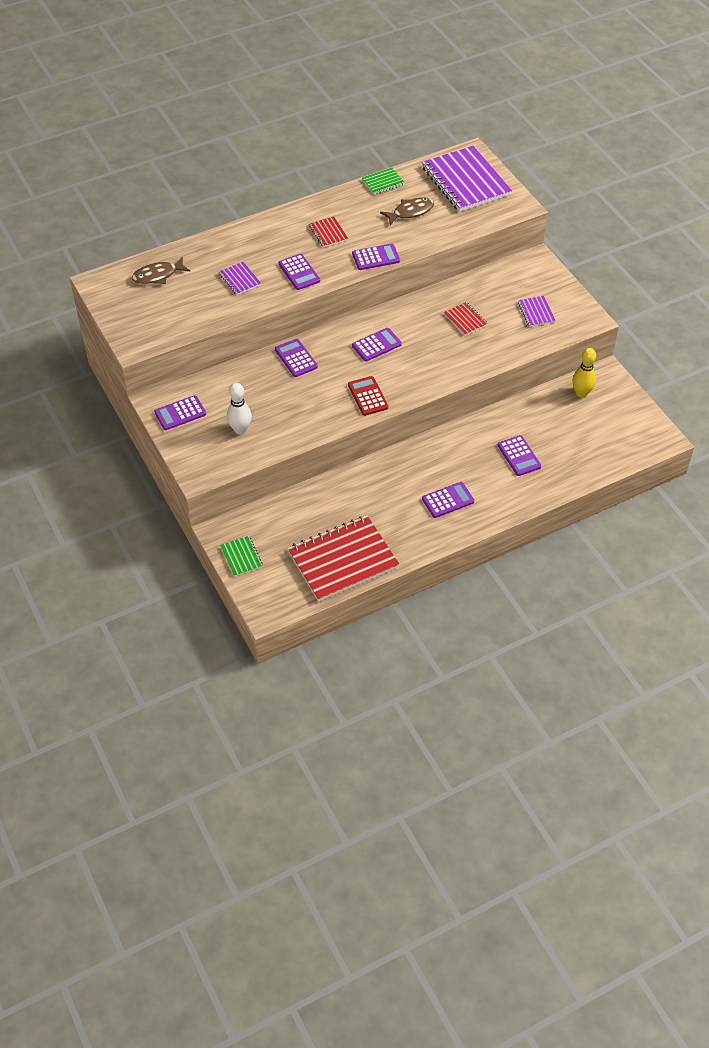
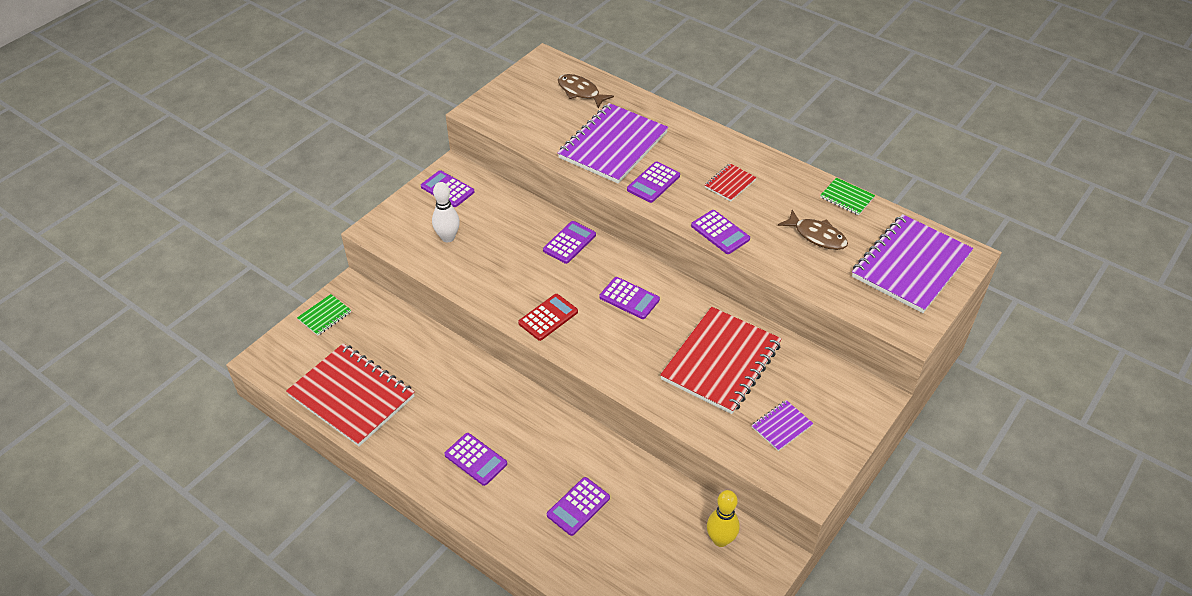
camera: 65 degrees right, 5 degrees down
purple notebook [219,262,261,295] -> purple notebook [558,103,668,184], size x2.25
red notebook [444,302,488,335] -> red notebook [660,307,782,414], size x2.25

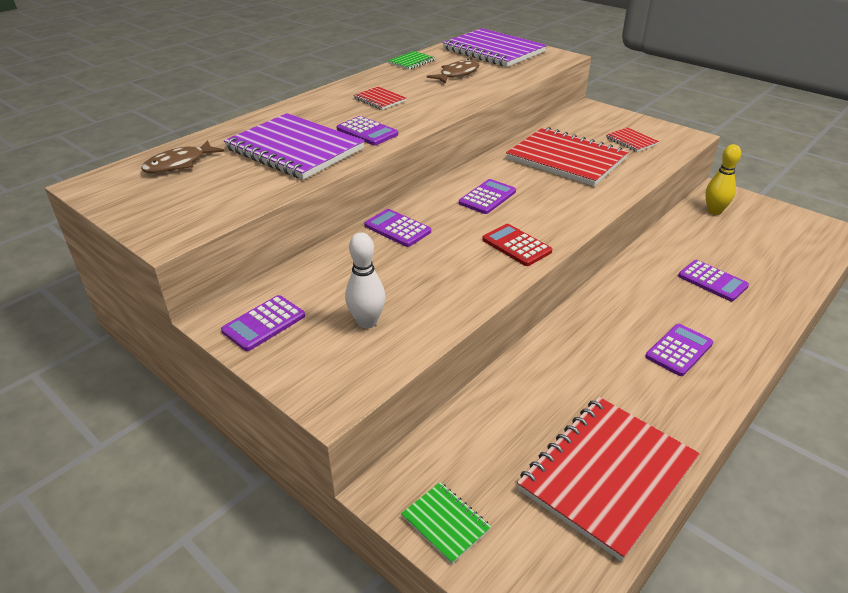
camera: 85 degrees left, 10 degrees down
purple calculator [691,210,750,254] -> none
purple notebook [752,400,813,451] -> red notebook [606,127,659,152]

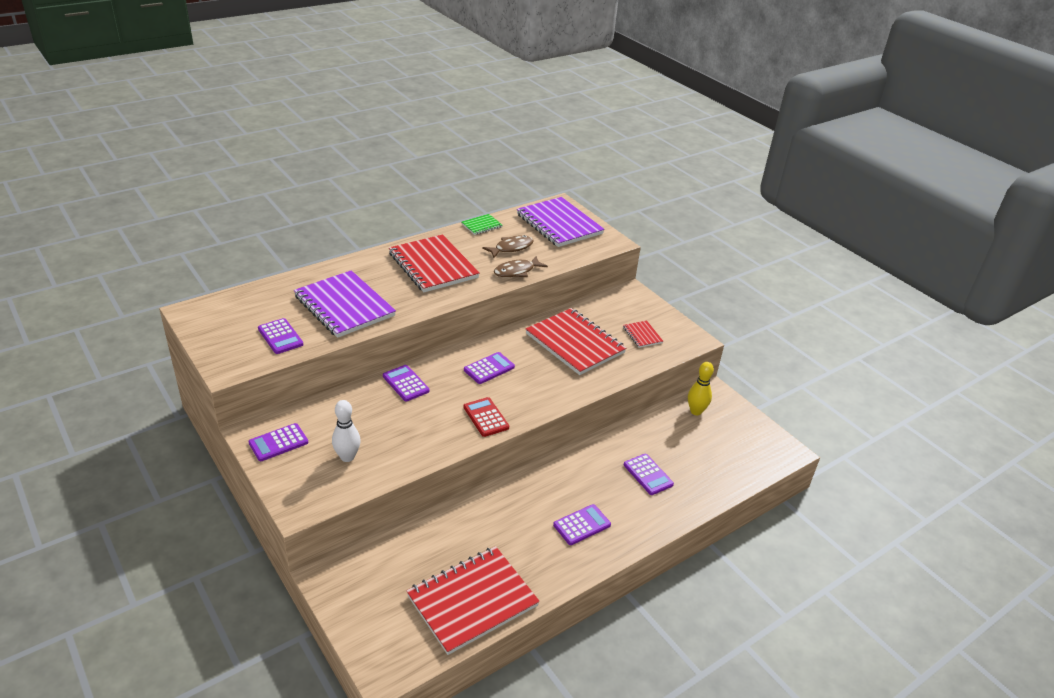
camera: 10 degrees right, 0 degrees up
brown fish [141,140,224,173] -> brown fish moved to [494,256,548,277]
purple calculator [336,116,398,145] -> purple calculator moved to [258,318,304,354]
red notebook [353,87,406,110] -> red notebook [389,234,480,292], size x2.25
green notebook [401,482,491,564] -> none

